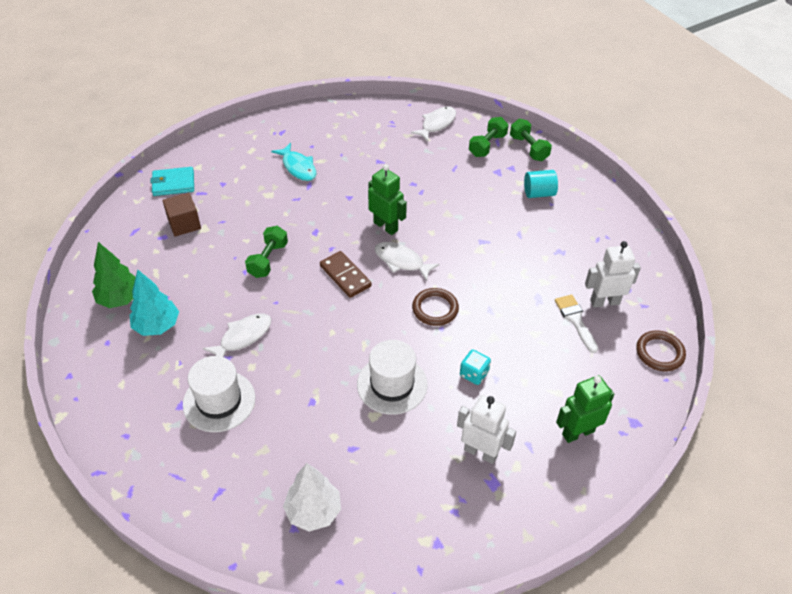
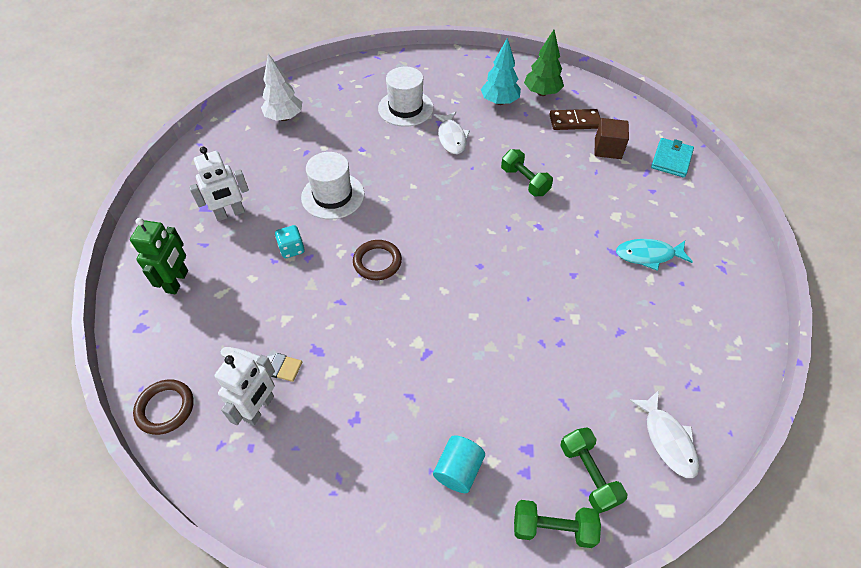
camera: 125 degrees right, 5 degrees up
brown domino [320,251,372,298] -> brown domino moved to [549,109,601,130]
green robot [368,164,407,235] -> none
white fish [374,242,440,281] -> none

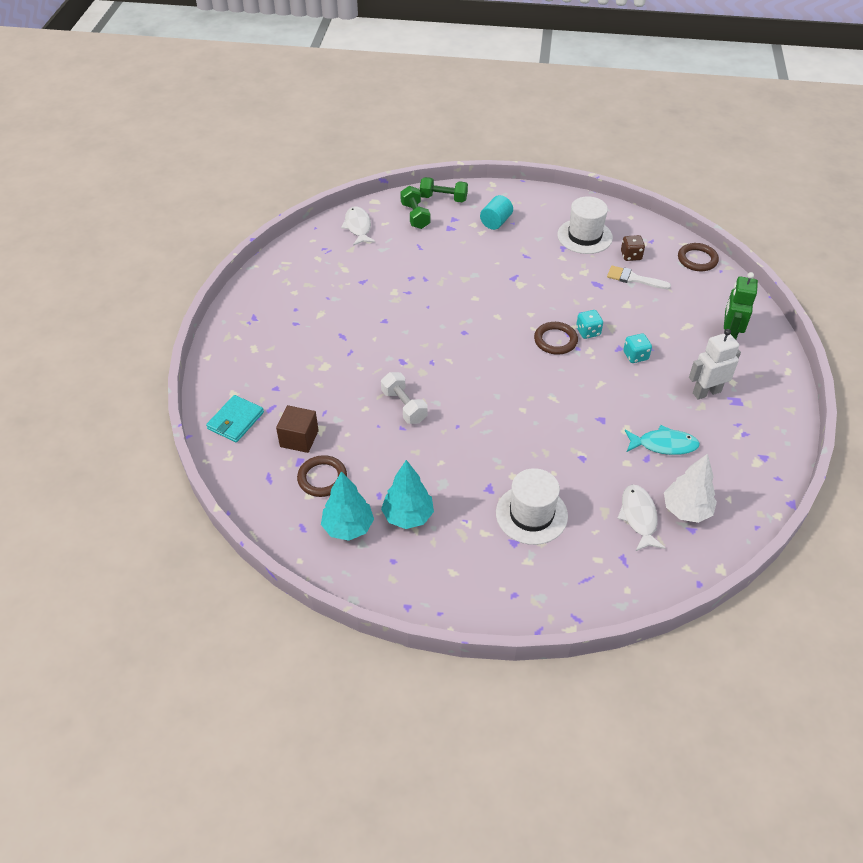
camera: 175 degrees left, 5 degrees down
white robot [215,351,275,426] -> brown dice [621,235,645,261]
white hat [301,152,365,219] -> white hat moved to [557,196,613,254]
white fish [434,112,470,154] -> white fish moved to [617,485,665,551]
green dumbbell [501,149,553,196] -> white dumbbell [381,372,428,424]
green tree [524,30,564,96] -> turquoise tree [321,471,374,541]
brown domino [549,109,601,130] -> brown ring [297,455,347,497]
turquoise fish [616,239,693,271] -> turquoise fish moved to [625,425,700,455]
none -> turquoise dice [576,310,603,339]

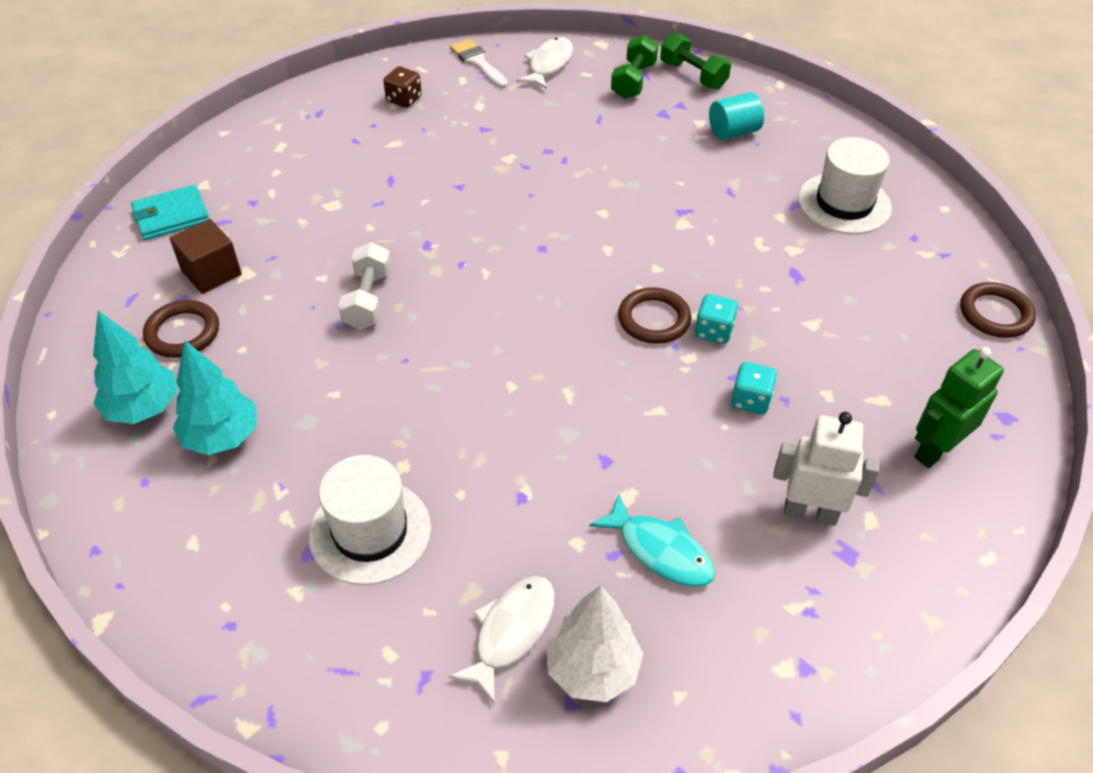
camera: 35 degrees right, 0 degrees up
white brush [607,266,671,289] -> white brush moved to [450,39,508,88]
brown dice [621,235,645,261] -> brown dice moved to [383,66,422,108]

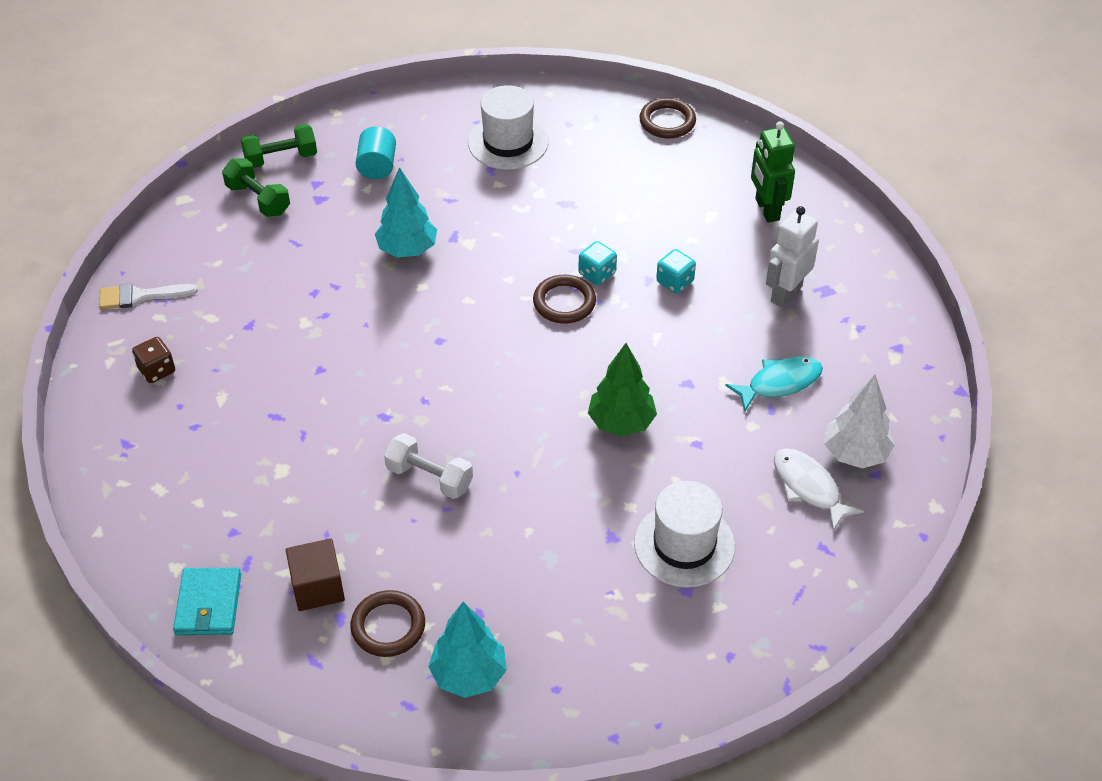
camera: 65 degrees left, 0 degrees up
turquoise tree [173,340,257,455] -> turquoise tree moved to [375,167,437,257]
white fish [516,37,573,89] -> none
none -> green tree [588,343,657,436]

